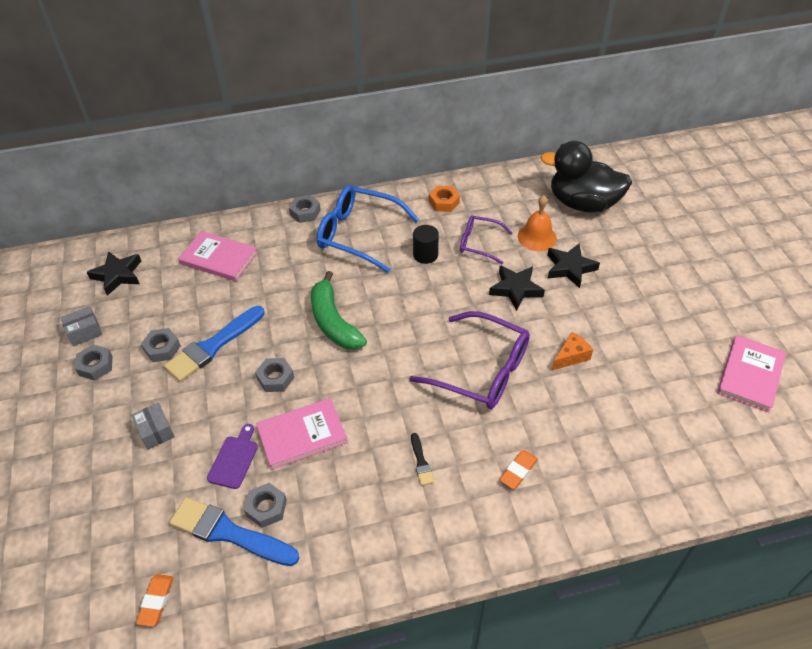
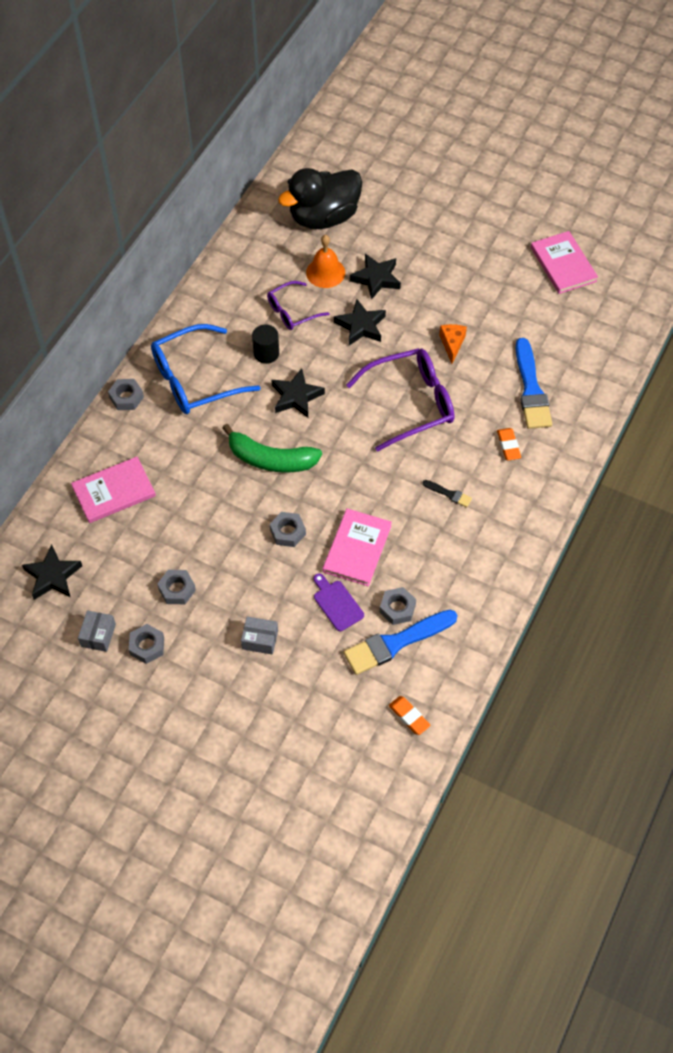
camera: 50 degrees left, 10 degrees up
blue brush [164,306,265,382] -> blue brush moved to [515,338,552,429]
orange nut [429,186,460,212] -> none
none -> black star [271,368,325,418]

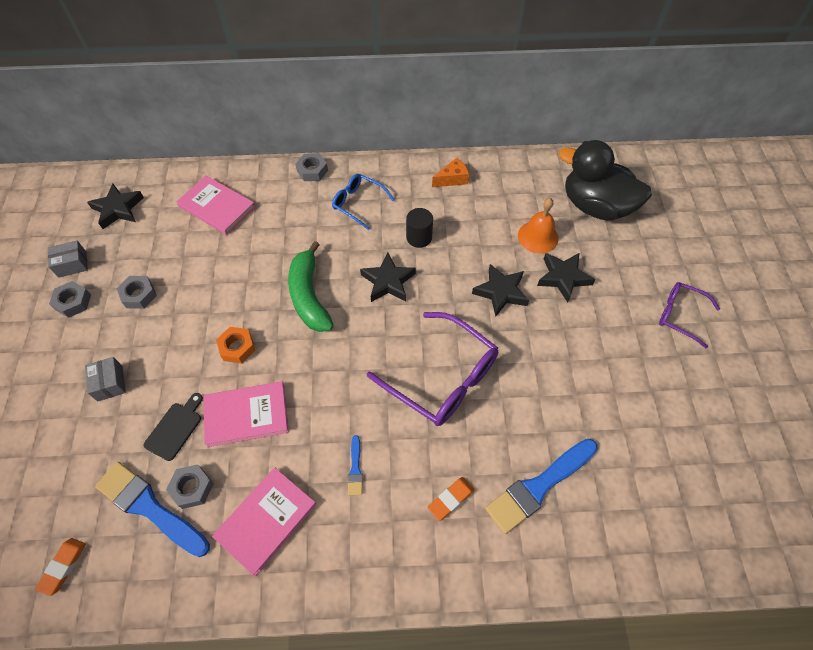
camera: 60 degrees right, 0 degrees up
blue glasses [151,324,261,414] -> blue glasses [332,174,395,230], size x0.57
purple glasses [267,281,329,330] -> purple glasses moved to [659,282,720,348]
grey nut [270,512,306,547] -> orange nut [216,327,255,364]
purple cutting board [314,573,364,631] -> black cutting board [144,393,203,461]
black brush [423,480,472,507] -> blue brush [348,435,363,495]
orange cheese [439,324,467,364] -> orange cheese moved to [432,158,469,187]
pink book [531,231,598,294] -> pink book moved to [212,468,317,576]

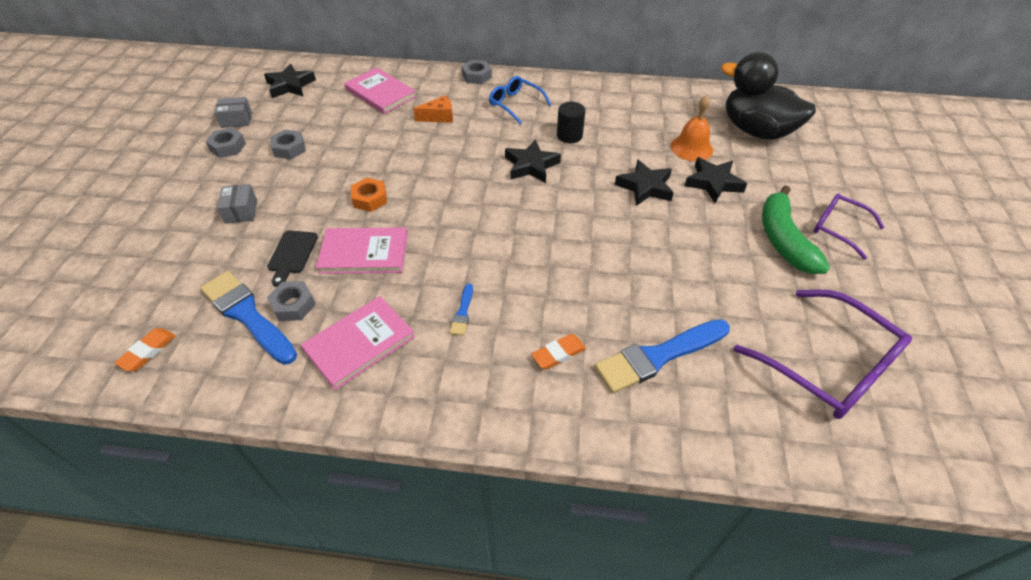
camera: 10 degrees right, 10 degrees down
black cutting board [144,393,203,461] -> black cutting board turned 150 degrees clockwise [267,230,318,287]
green banana [288,241,334,332] -> green banana moved to [762,185,830,274]
purple glasses [367,312,498,426] -> purple glasses moved to [734,289,912,419]
orange cheese [432,158,469,187] -> orange cheese moved to [413,95,453,123]

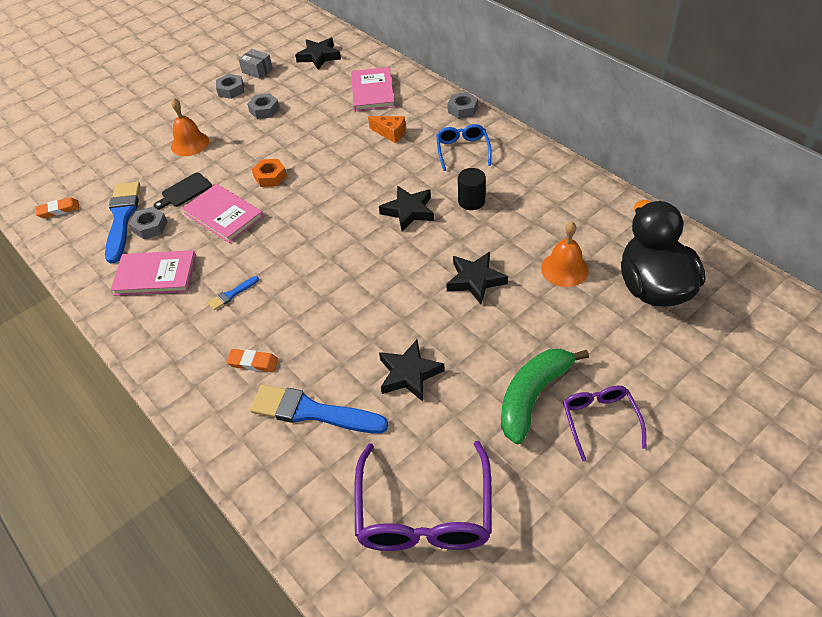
camera: 45 degrees right, 0 degrees up
grey box [217,184,257,224] -> orange bell [171,98,209,156]
black star [685,157,747,203] -> black star moved to [379,340,445,401]

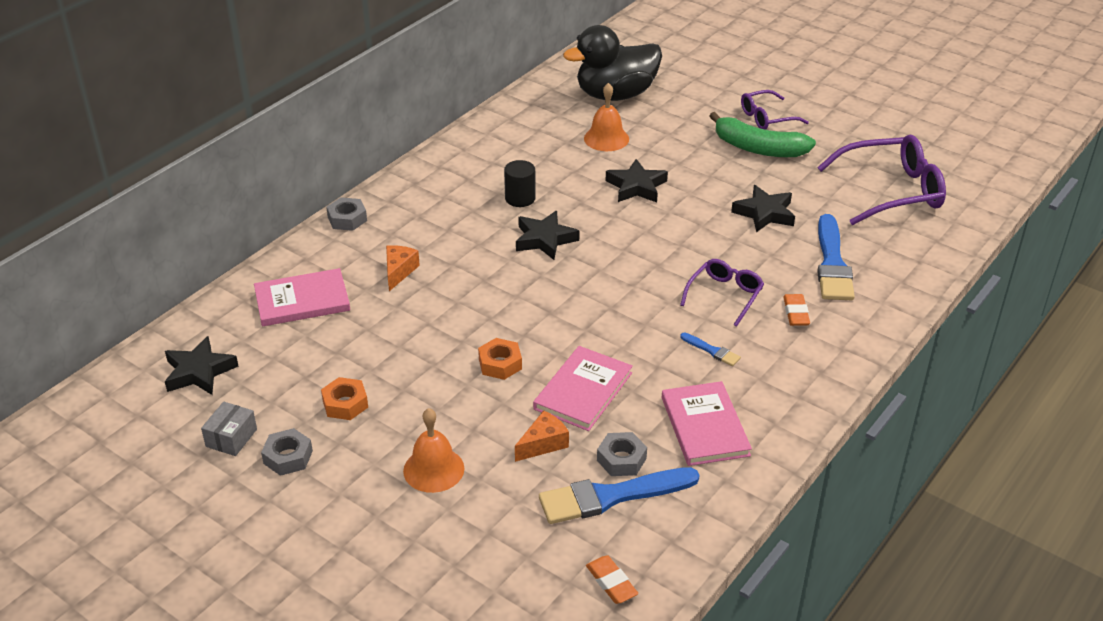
camera: 105 degrees left, 10 degrees down
black cutting board [153,173,212,210] -> orange cheese [515,410,569,462]
grey nut [247,93,280,119] -> orange nut [321,377,368,420]
blue glasses [436,124,492,171] -> none
none -> purple glasses [680,259,764,327]

